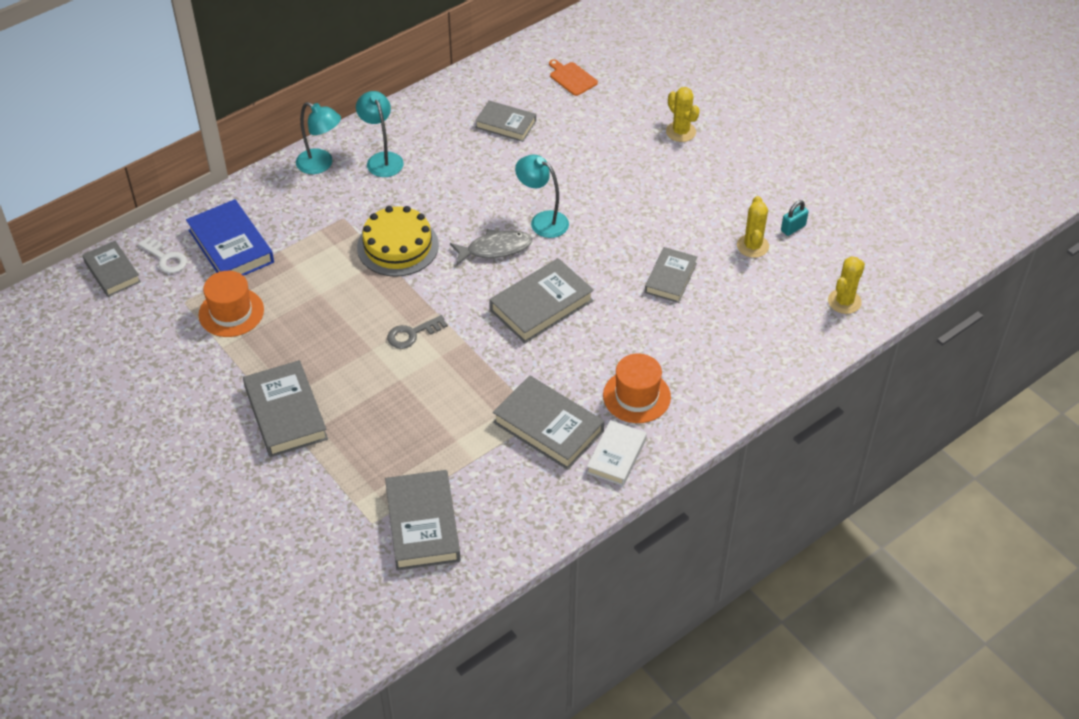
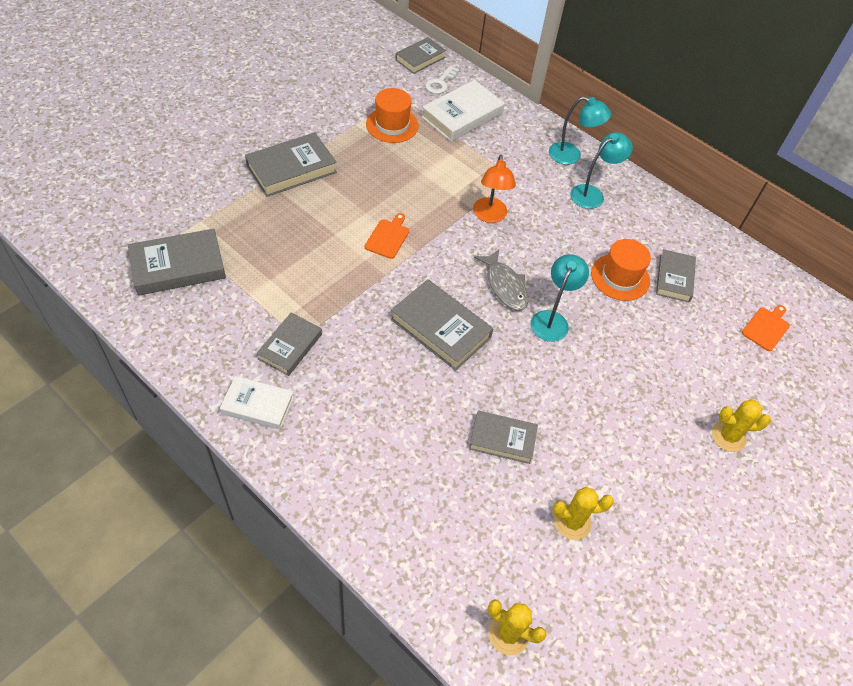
camera: 75 degrees right, 5 degrees up
blue book [186,199,274,276] -> white book [422,80,505,142]
turquoise lamp [296,102,341,174] -> turquoise lamp turned 90 degrees counterclockwise [549,96,611,165]
yellow cake [357,206,439,277] -> orange lamp [473,155,516,223]
grey key [387,315,448,349] -> orange cutting board [365,213,409,259]
grey book [493,375,604,470] -> grey book [256,313,322,376], size x0.65
orange hat [603,354,671,423] -> orange hat moved to [591,239,651,301]
yellow cactus [666,87,700,142] -> yellow cactus turned 45 degrees clockwise [712,399,771,452]
turquoise padlock [781,200,809,236] -> none

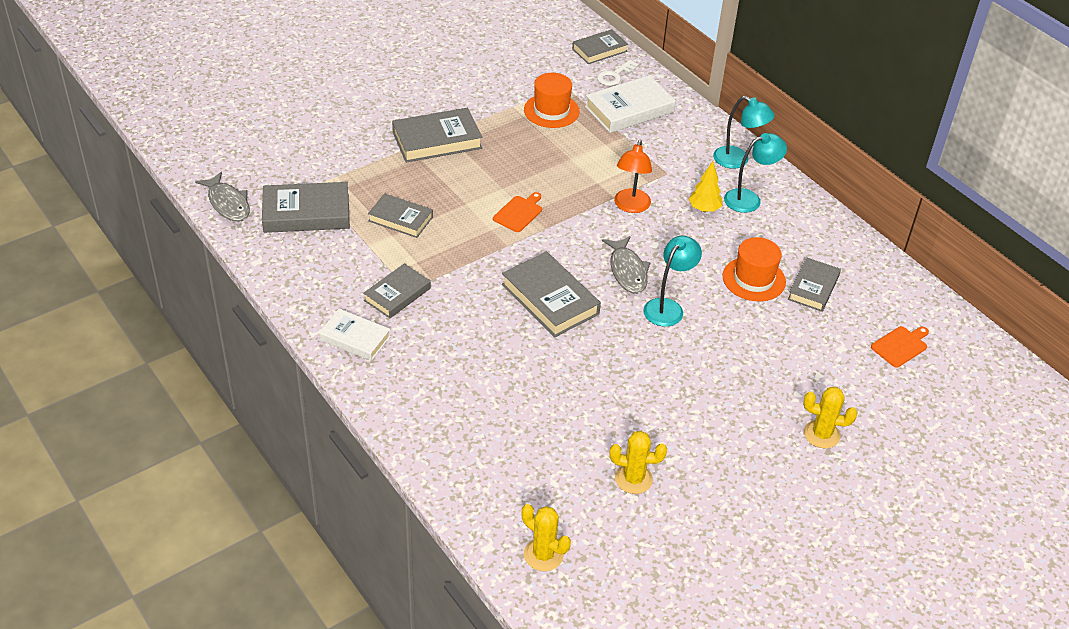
camera: 15 degrees right, 10 degrees down
grey book [469,411,538,464] -> grey book moved to [368,193,433,238]
none -> grey fish [195,172,250,222]
none -> yellow tree [689,161,722,212]

